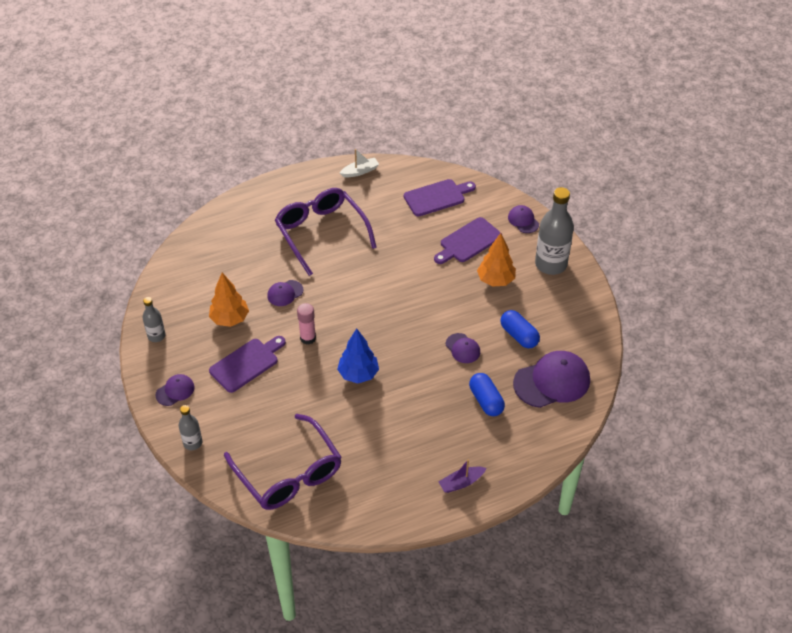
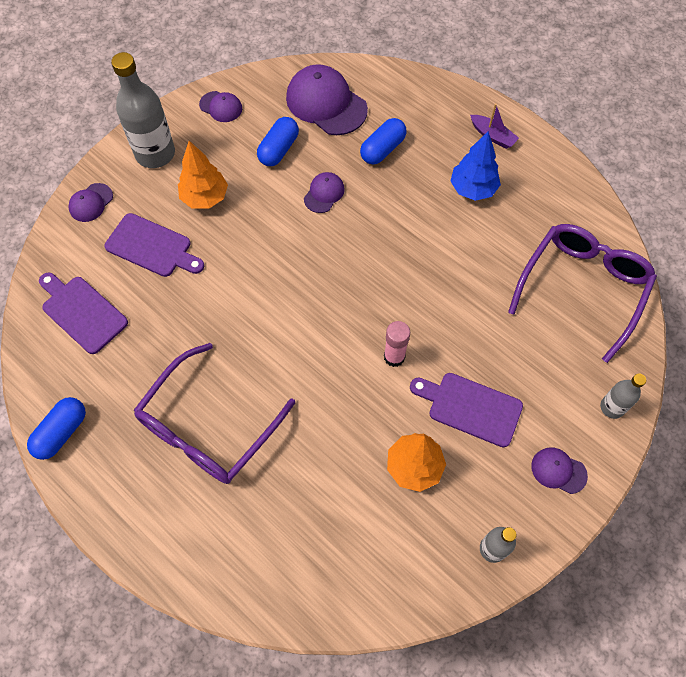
camera: 115 degrees left, 15 degrees up
purple cap [267,280,304,306] -> purple cap moved to [199,91,242,122]
blue tree [337,328,379,383] -> blue tree moved to [450,131,501,201]
white boat [340,149,379,177] -> blue capsule [27,397,86,460]

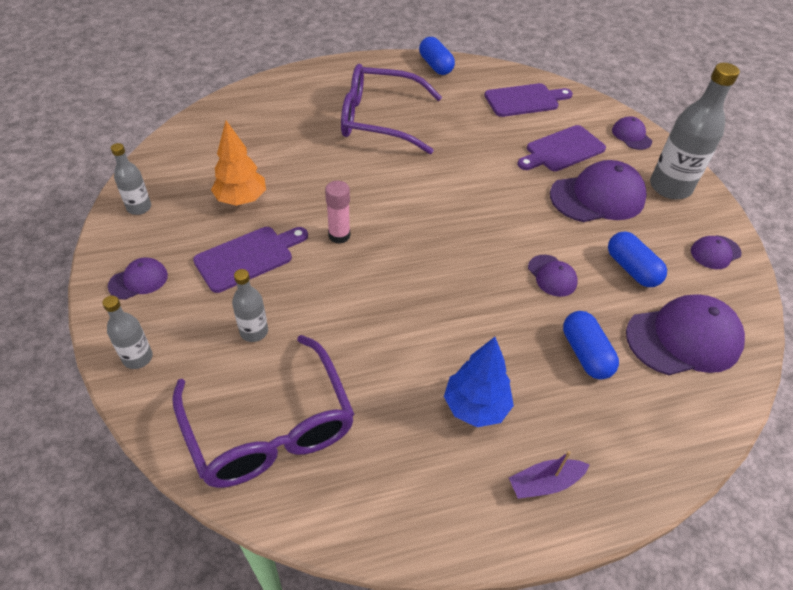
camera: 120 degrees right, 15 degrees down
purple glasses [134,343,295,484] -> purple glasses turned 60 degrees counterclockwise [341,64,442,154]
orange tree [178,141,228,209] -> purple cap [550,160,647,222]
none -> grey bottle [232,269,268,342]

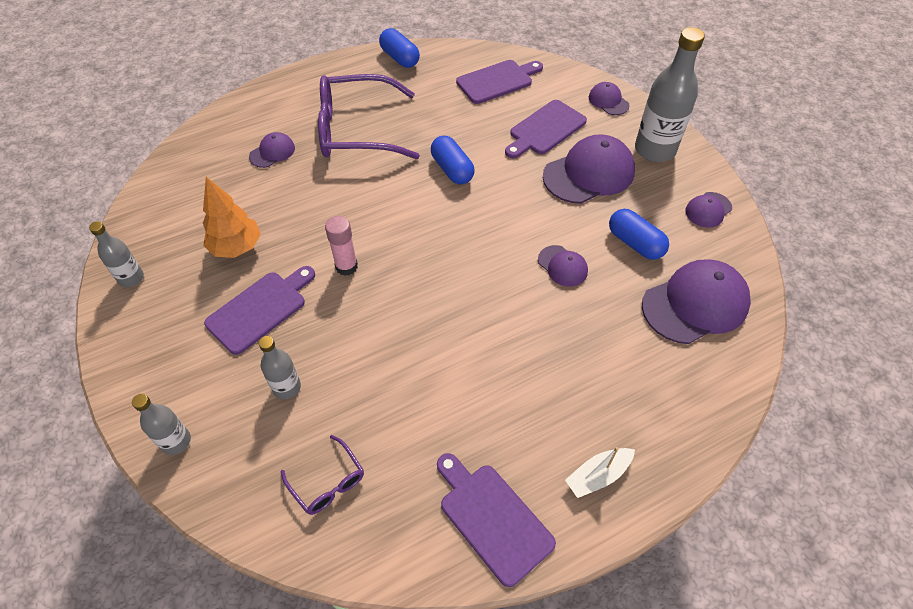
camera: 10 degrees left, 5 degrees up
purple cap [108,257,168,300] -> purple cap moved to [249,132,295,168]
purple glasses [172,335,354,488] -> purple glasses [281,435,364,515], size x0.45
blue tree [444,337,514,427] -> none
purple boat [509,451,590,499] -> white boat [565,447,635,498]
blue capsule [563,311,619,380] -> blue capsule moved to [431,136,475,184]
none -> purple cutting board [437,453,556,587]

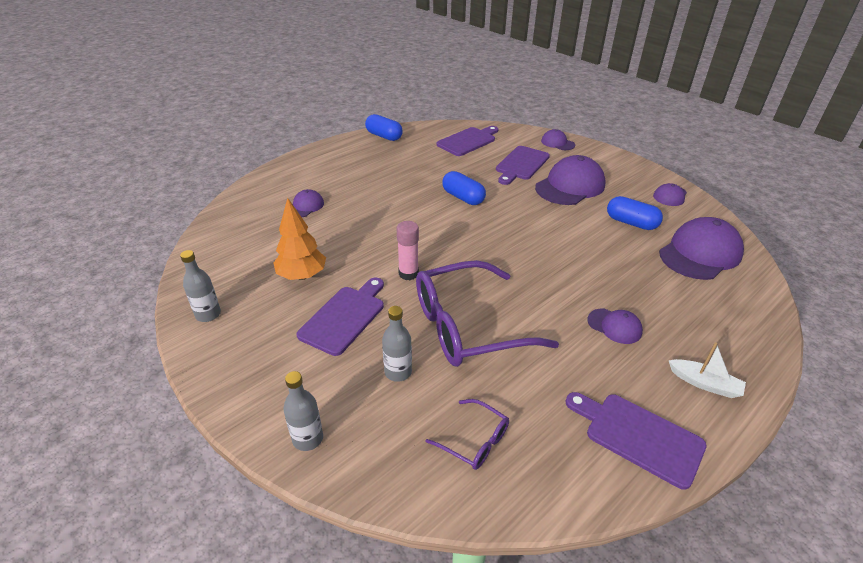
camera: 15 degrees left, 15 degrees down
purple glasses [318,74,420,159] -> purple glasses moved to [416,260,559,367]
purple cap [538,245,588,287] -> purple cap moved to [588,308,643,344]
white boat [565,447,635,498] -> white boat turned 105 degrees counterclockwise [668,342,746,398]
grey bottle [635,27,705,162] -> none

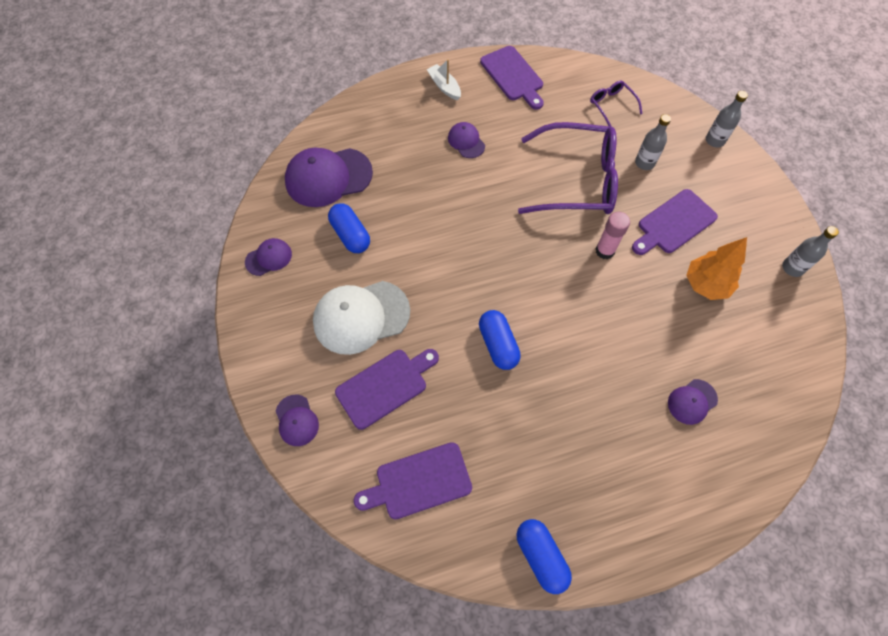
camera: 155 degrees left, 25 degrees up
purple cap [535,155,606,205] -> white cap [313,281,410,355]

